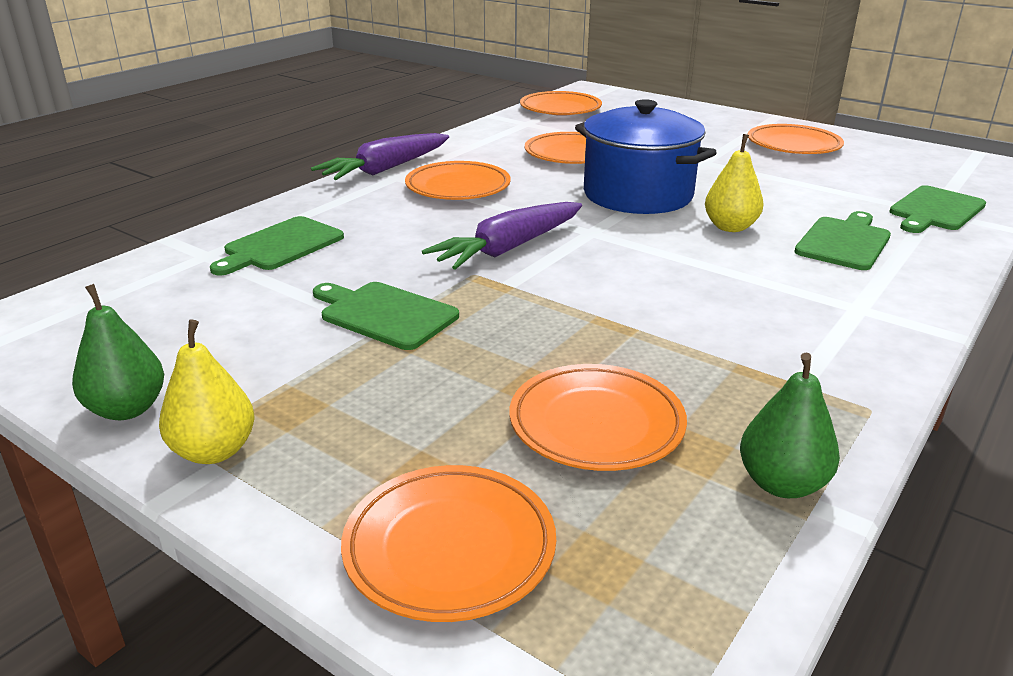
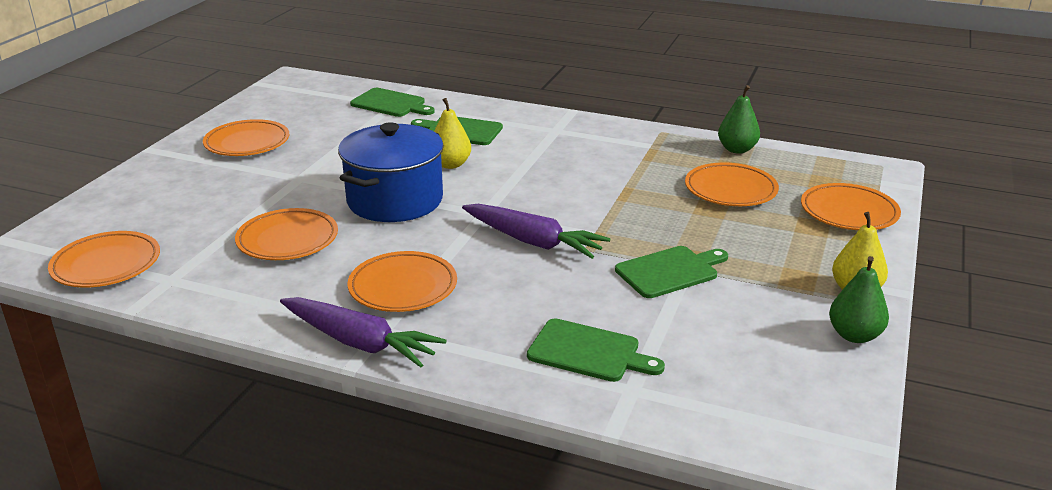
camera: 105 degrees left, 0 degrees up
green cutting board [313,282,459,350] -> green cutting board turned 135 degrees counterclockwise [615,246,728,298]

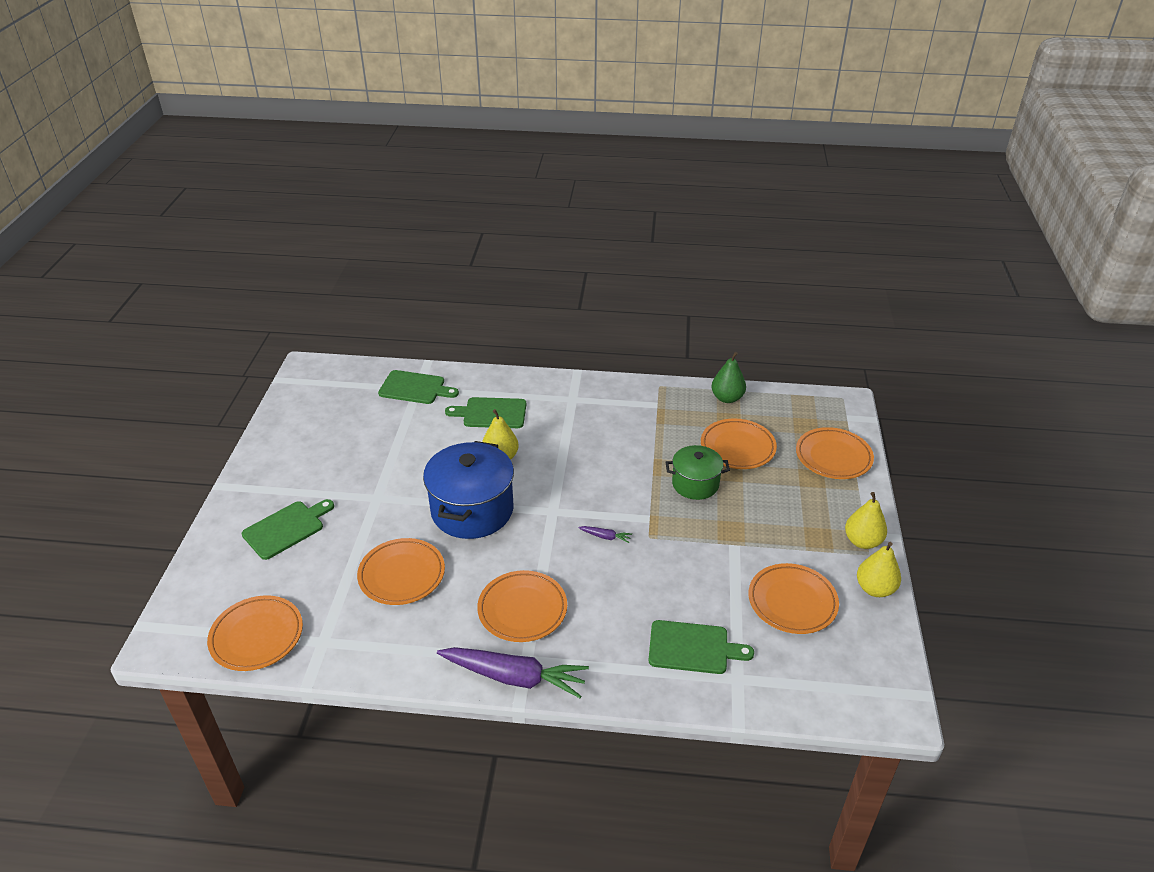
camera: 15 degrees left, 10 degrees up
orange plate [203,119,289,156] -> orange plate moved to [749,563,839,634]
purple carrot [462,204,611,259] -> purple carrot [578,526,632,543], size x0.41
green cutting board [615,246,728,298] -> green cutting board moved to [242,499,334,560]
green pear [829,256,889,343] -> yellow pear [857,542,901,597]
none -> green pot [665,445,730,500]

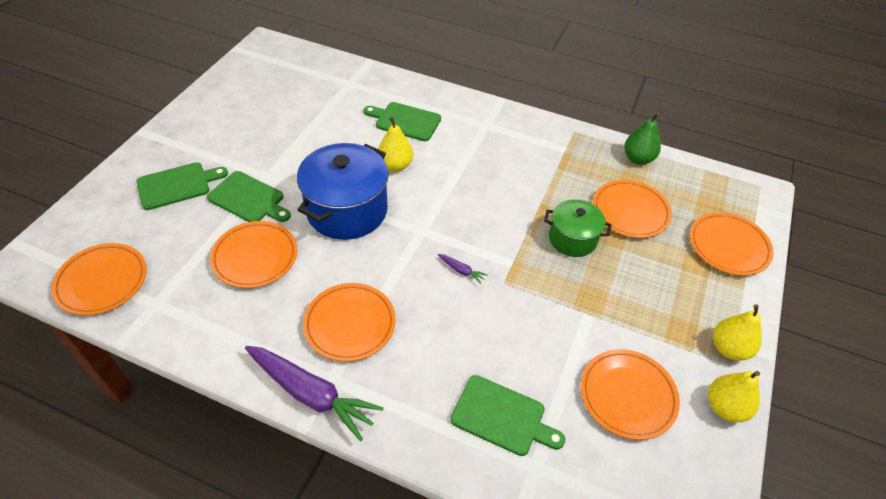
camera: 15 degrees right, 10 degrees up
green cutting board [378,370,459,404] -> green cutting board moved to [207,171,291,222]

